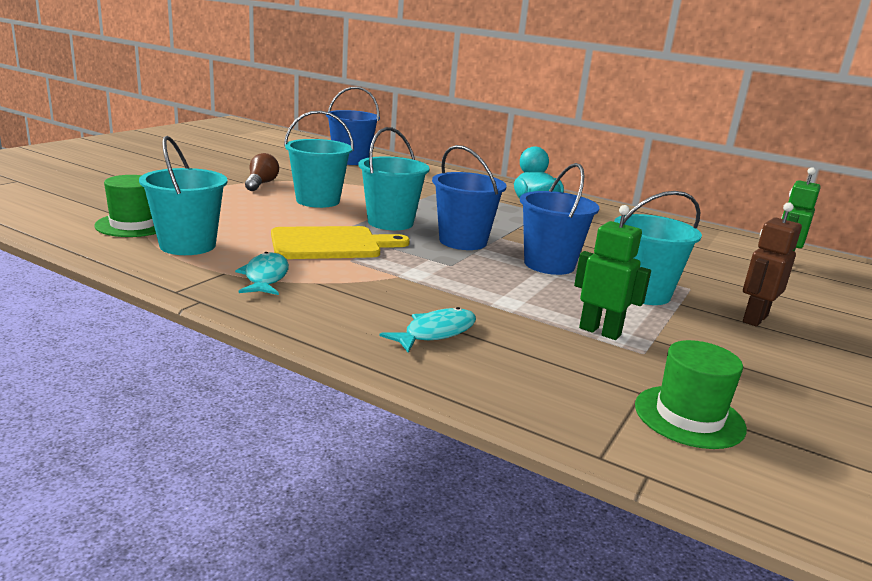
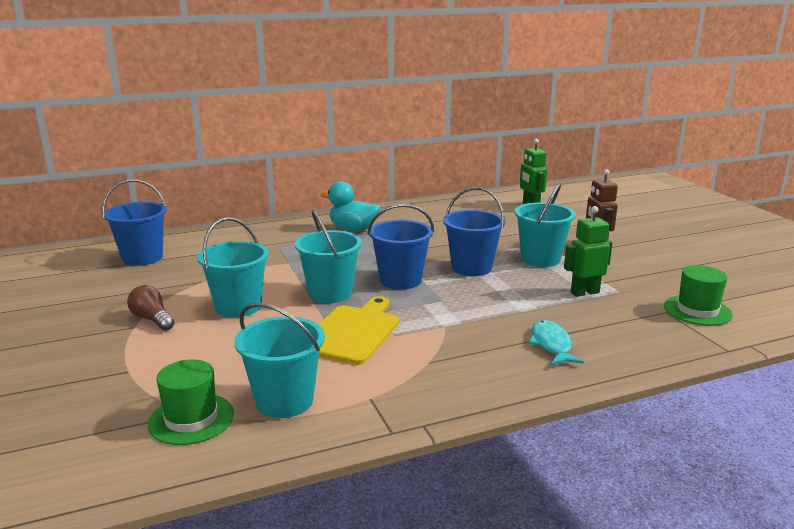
camera: 50 degrees left, 0 degrees up
turquoise fish [235,252,289,295] -> none

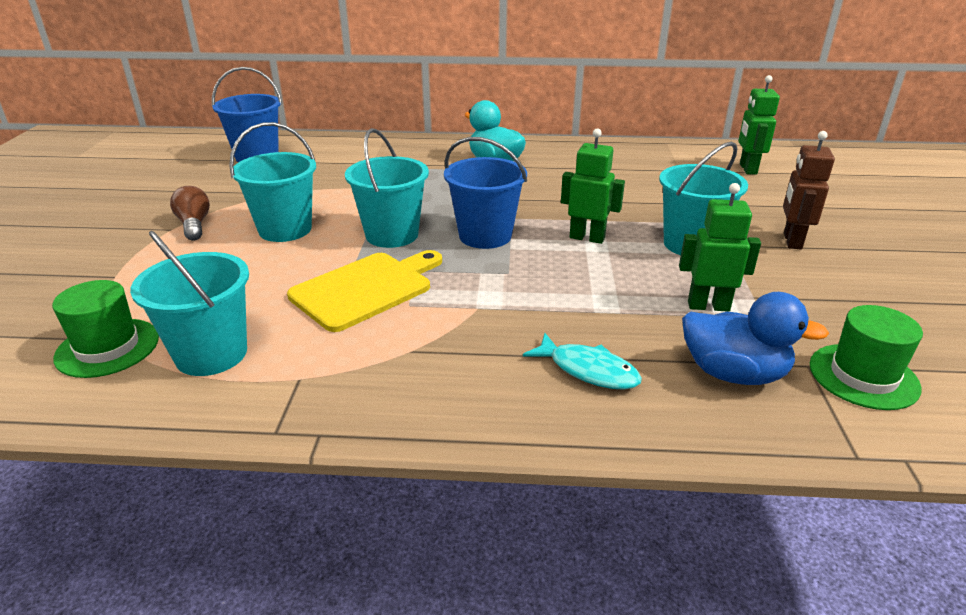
camera: 25 degrees right, 10 degrees up
blue bucket [443,187,505,276] -> green robot [561,128,625,244]
turquoise fish [529,320,584,365] -> turquoise fish turned 105 degrees clockwise [523,333,642,390]
none -> blue duck [682,292,829,385]

